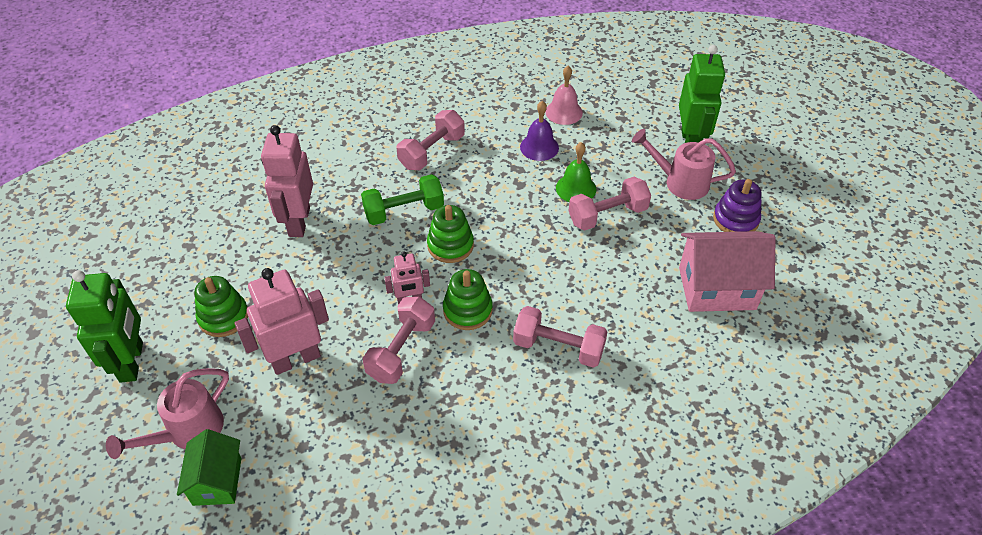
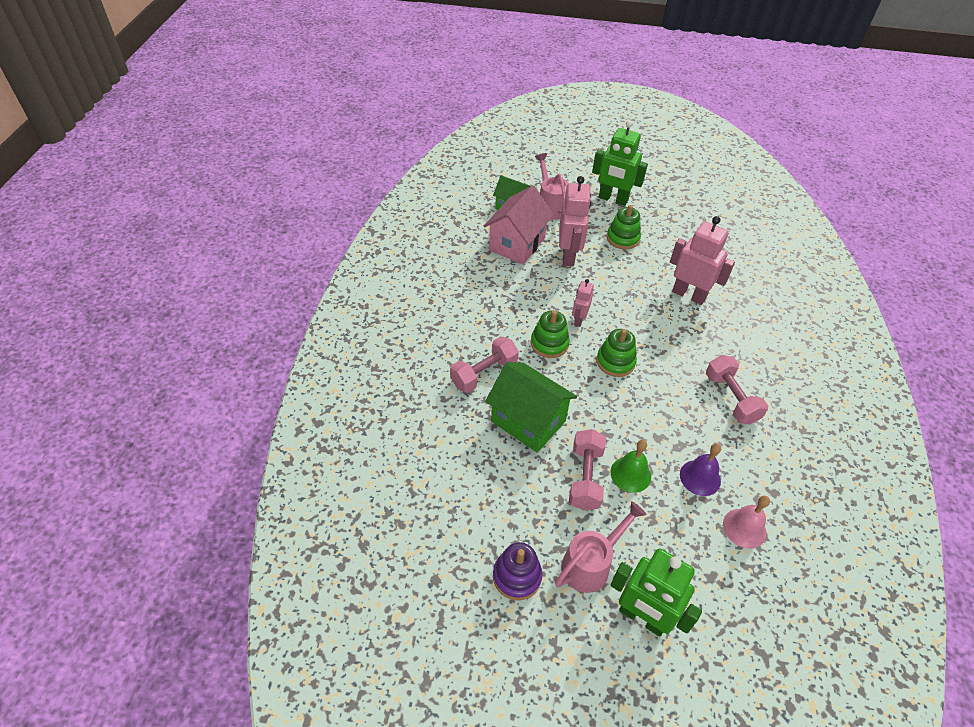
camera: 120 degrees right, 0 degrees up
green dumbbell [361,174,444,225] -> none
pink dumbbell [363,297,435,384] -> none
pink house [679,231,775,312] -> pink house moved to [484,186,554,265]
none -> green house [485,362,577,453]

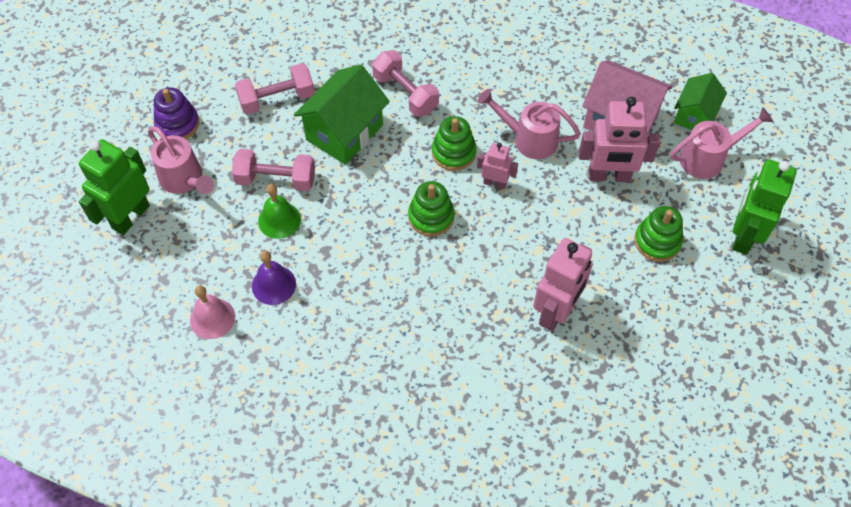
camera: 90 degrees right, 10 degrees up
pink dumbbell [706,355,768,424] -> pink dumbbell moved to [235,63,315,115]
none -> pink watering can [478,89,581,159]

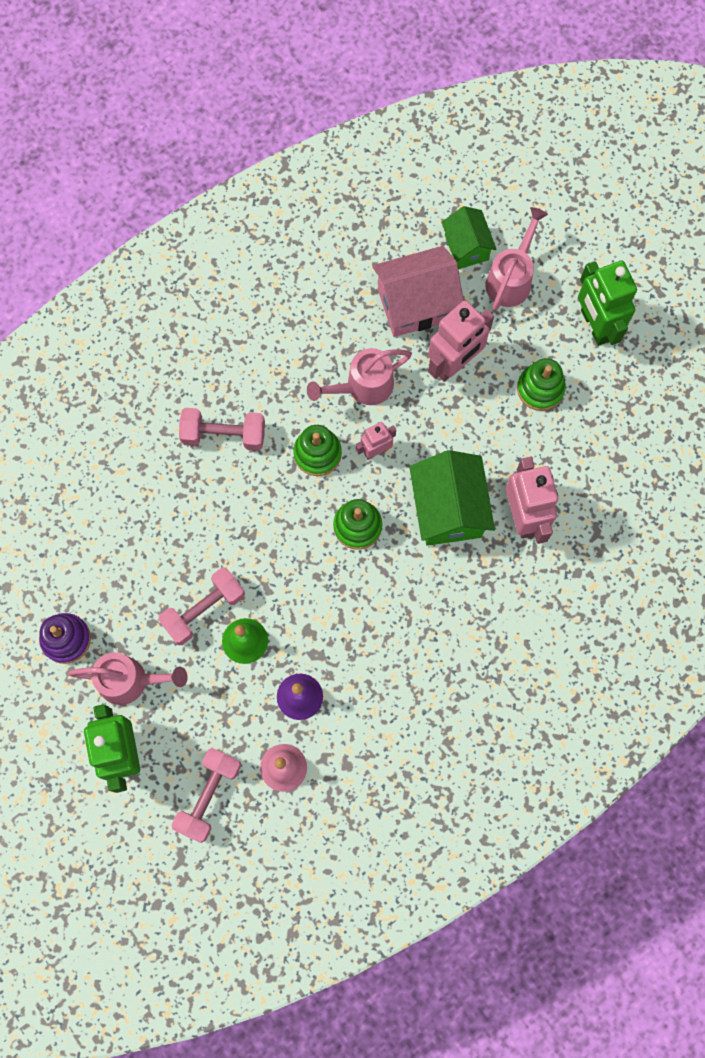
camera: 45 degrees left, 15 degrees up
pink dumbbell [235,63,315,115] -> pink dumbbell moved to [172,748,241,843]
green house [294,64,390,165] -> green house moved to [409,450,495,546]

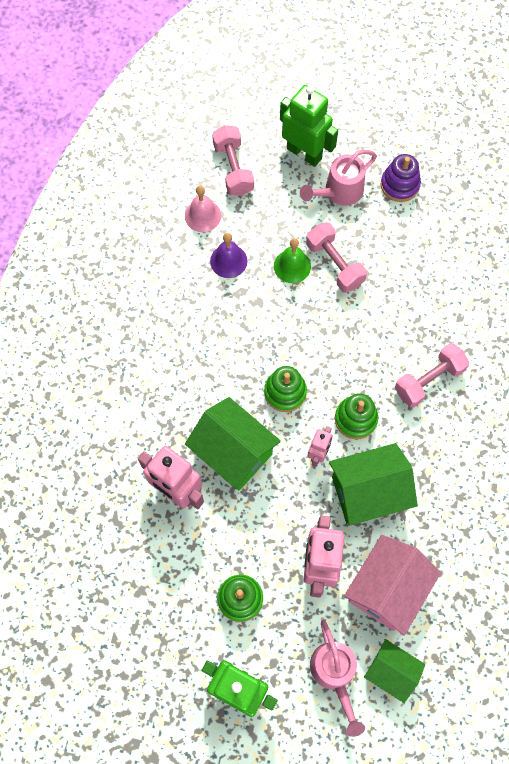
camera: 140 degrees right, 5 degrees down
pink dumbbell [158,567,245,645] -> pink dumbbell turned 45 degrees counterclockwise [306,222,367,293]
pink watering can [307,348,412,405] -> green house [329,443,418,525]

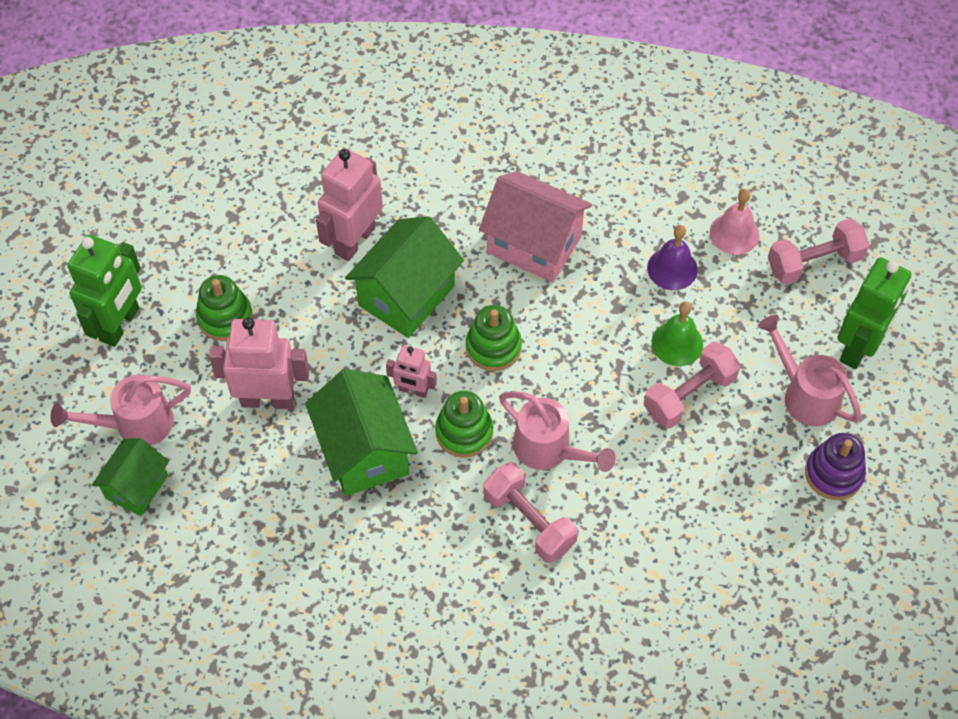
camera: 85 degrees right, 10 degrees down
pink house [344,535,441,636] -> pink house moved to [479,171,592,282]
none -> pink watering can [499,391,615,472]

